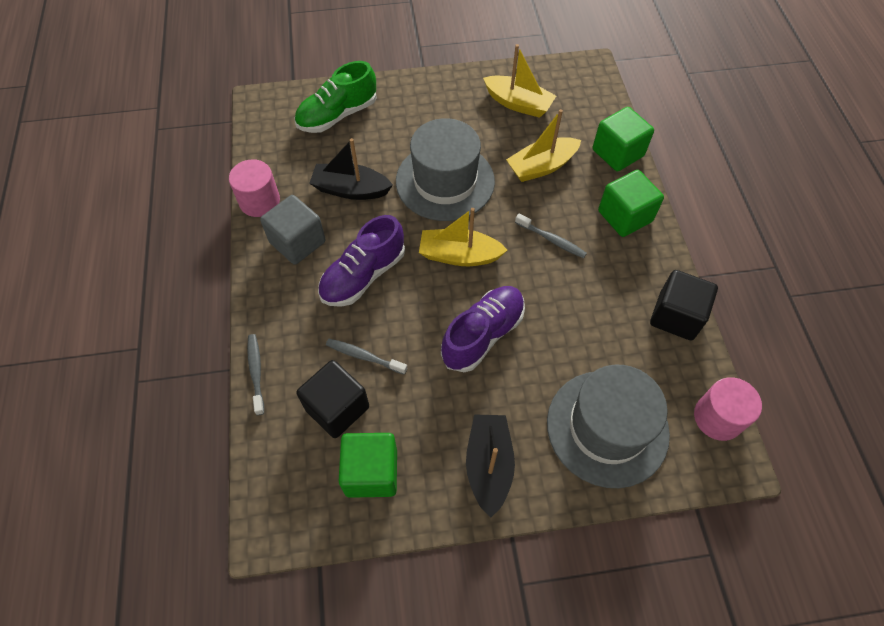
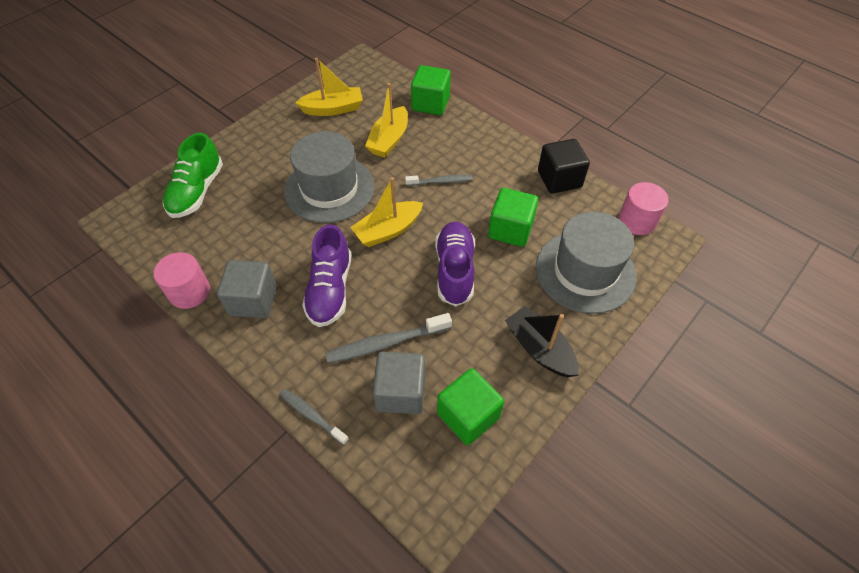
camera: 40 degrees left, 5 degrees down
black cube [297,360,369,438] -> grey cube [373,351,425,414]
black boat [309,138,393,200] -> none
grey toothbrush [326,339,407,375] -> grey toothbrush [325,313,452,363], size x1.58
green cube [598,170,664,237] -> green cube moved to [488,188,538,247]

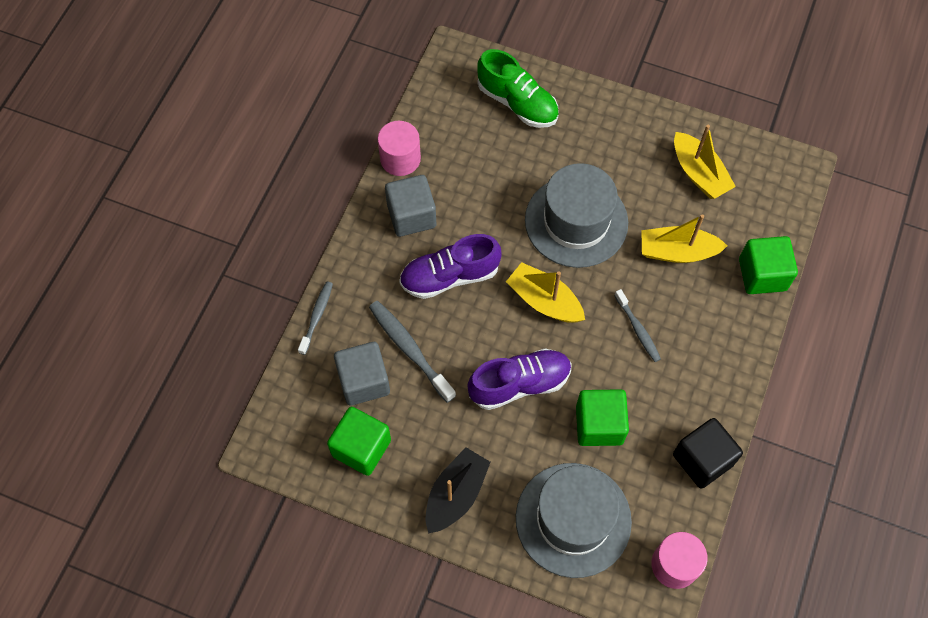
camera: 70 degrees right, 10 degrees up
green shoe [163,133,223,218] -> green shoe turned 135 degrees counterclockwise [477,49,559,128]

